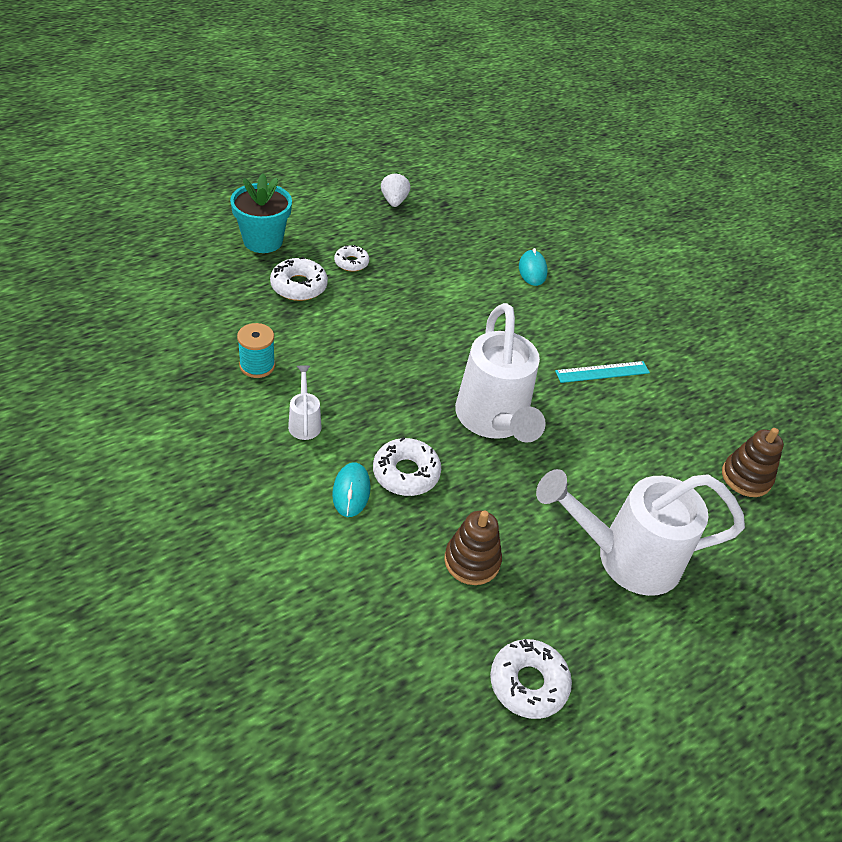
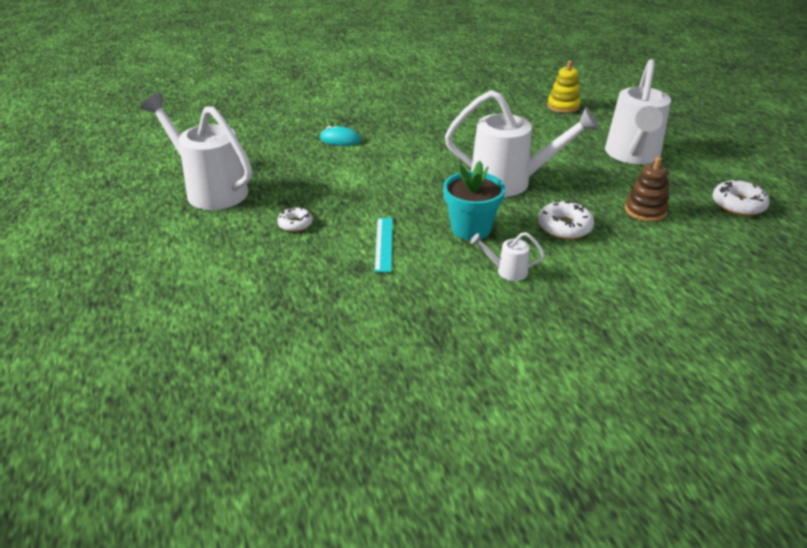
camera: 70 degrees left, 10 degrees down
turquoise flower pot [230,173,292,253] -> turquoise flower pot moved to [443,161,505,240]
turquoise spool [237,323,275,378] -> none
white donut [270,257,328,301] -> none
turquoise mouse [332,462,371,517] -> none
white strawberry [381,172,410,207] -> white watering can [141,93,252,210]
turquoise ruler [555,361,650,383] -> turquoise ruler moved to [374,218,393,272]
brown stacking toy [722,428,784,497] -> yellow stacking toy [547,61,581,113]

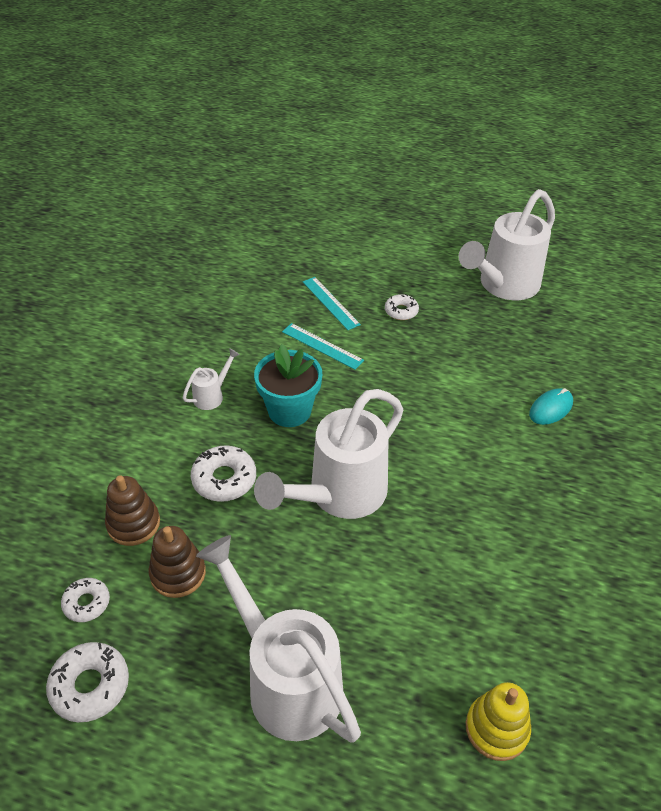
camera: 125 degrees right, 10 degrees up
white watering can [141,93,252,210] -> white watering can turned 150 degrees clockwise [459,189,555,300]
none -> white donut [61,578,110,622]
none -> brown stacking toy [105,475,160,546]
none -> turquoise ruler [303,277,361,330]

